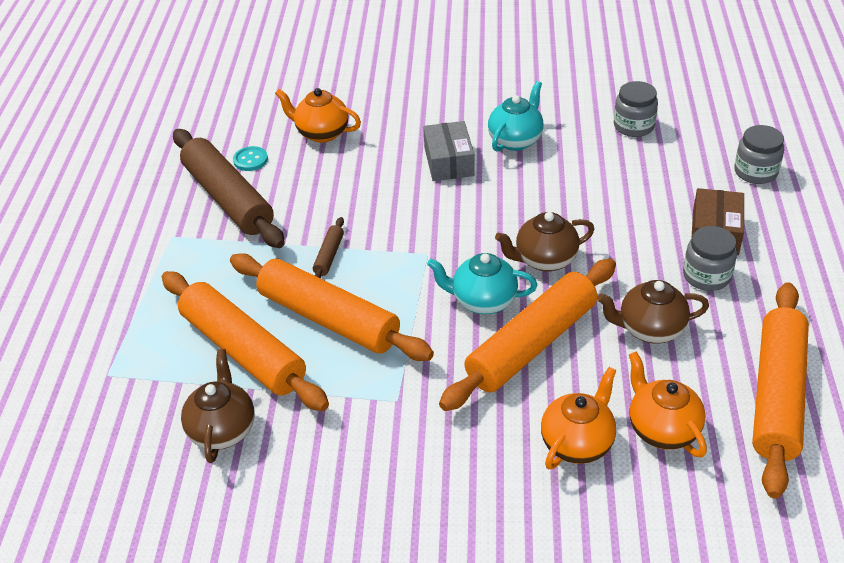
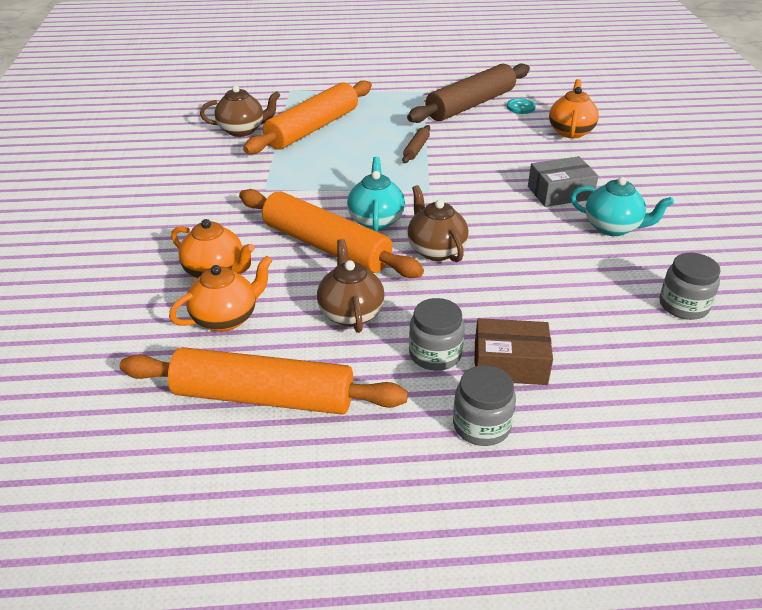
camera: 80 degrees right, 5 degrees down
orange rolling pin [230,253,434,361] -> none
brown rolling pin [313,217,344,279] -> brown rolling pin turned 75 degrees counterclockwise [402,125,430,163]
grey jar [734,125,784,184] -> grey jar moved to [453,365,516,446]

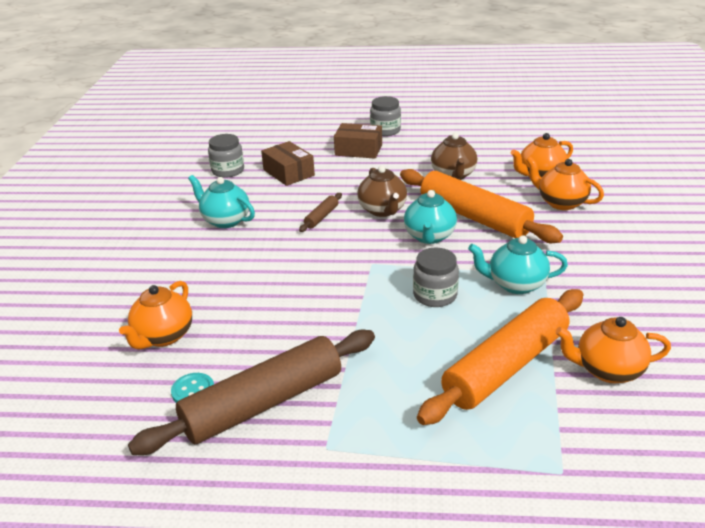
camera: 170 degrees left, 5 degrees down
orange rolling pin [120,347,408,415] -> none
brown teapot [200,85,280,137] -> orange teapot [555,317,671,383]
brown rolling pin [402,125,430,163] -> brown rolling pin moved to [299,193,342,232]
grey jar [409,298,465,371] -> grey jar moved to [413,248,459,307]
grey box [528,156,598,207] -> none
none -> brown box [261,141,315,186]
none -> turquoise teapot [468,235,568,294]

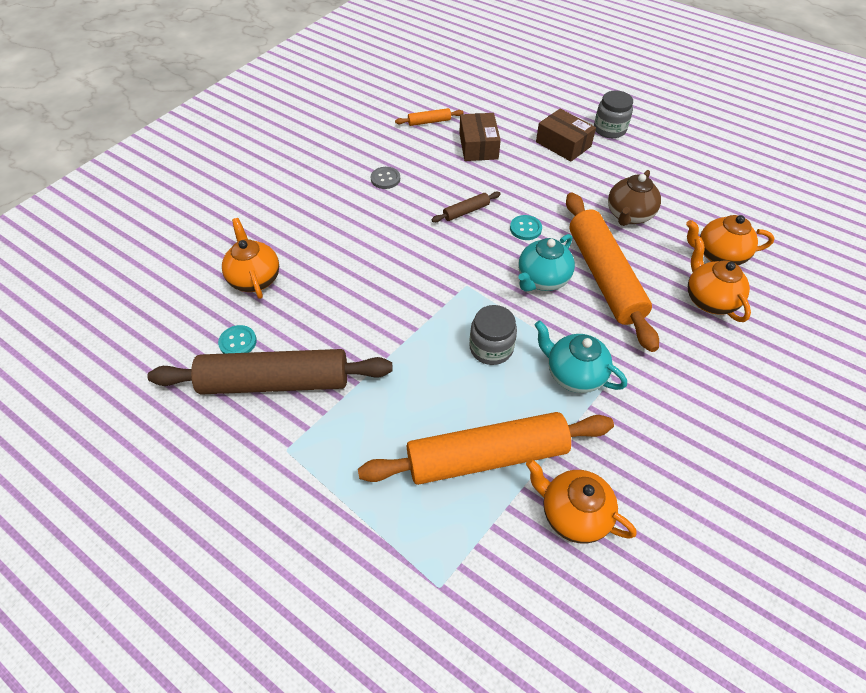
camera: 30 degrees right, 20 degrees up
orange teapot [119,281,192,349] -> orange teapot turned 105 degrees clockwise [222,218,279,299]
turquoise teapot [188,175,255,228] -> grey button [371,167,400,189]
grey jar [208,134,244,178] -> orange rolling pin [395,108,463,126]
brown teapot [357,166,407,217] -> turquoise button [510,215,542,240]

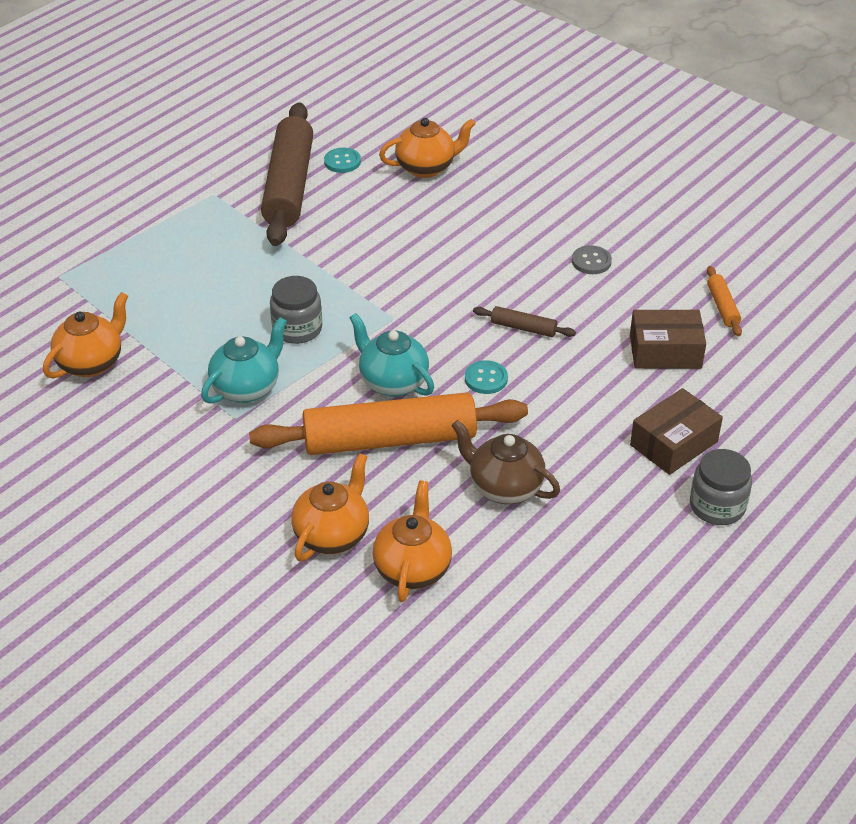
camera: 95 degrees right, 10 degrees down
orange rolling pin [358,412,614,485] -> none
brown rolling pin [431,192,501,222] -> brown rolling pin turned 45 degrees counterclockwise [473,306,576,337]
orange teapot [688,238,751,322] -> orange teapot turned 45 degrees counterclockwise [291,453,369,561]

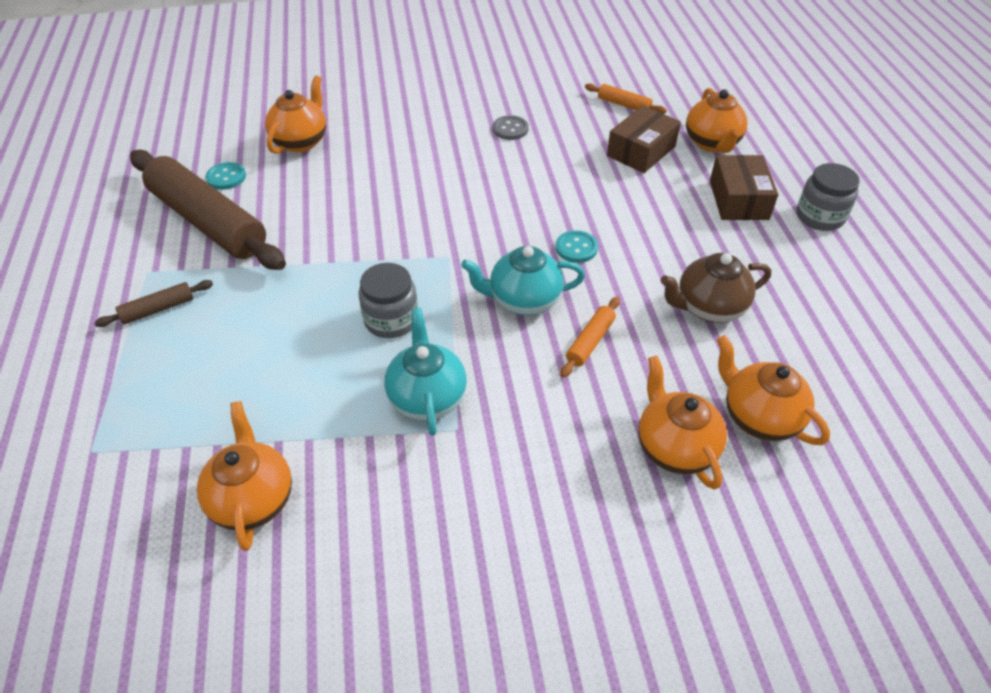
camera: 50 degrees left, 5 degrees up
orange rolling pin [249,393,528,455] -> orange rolling pin [561,297,620,378], size x0.41
brown rolling pin [473,306,576,337] -> brown rolling pin moved to [94,280,213,327]
none -> orange teapot [686,88,747,153]

